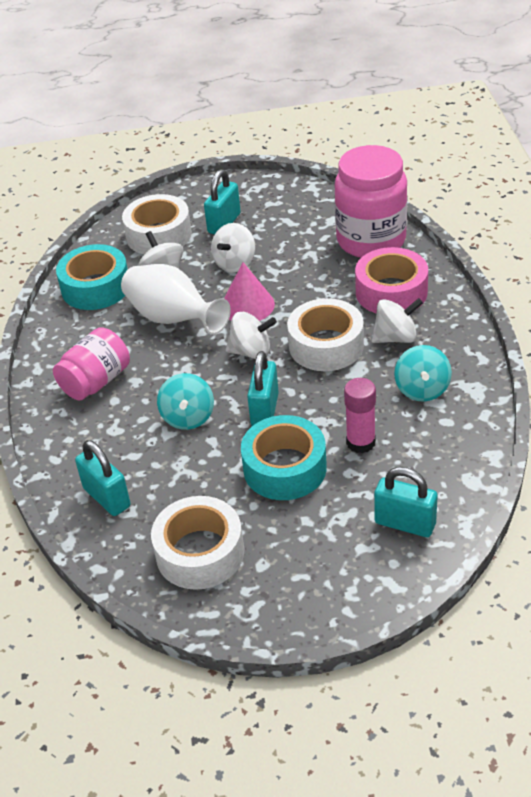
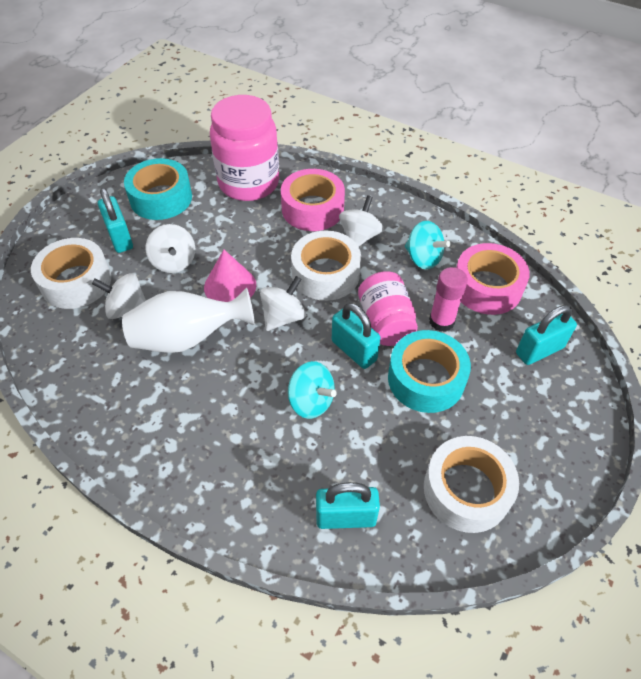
camera: 55 degrees left, 10 degrees up
pink jar [53,327,130,401] -> pink jar moved to [358,271,418,346]
turquoise tape [56,244,128,310] -> turquoise tape moved to [124,158,192,220]
none -> pink tape [456,243,530,315]

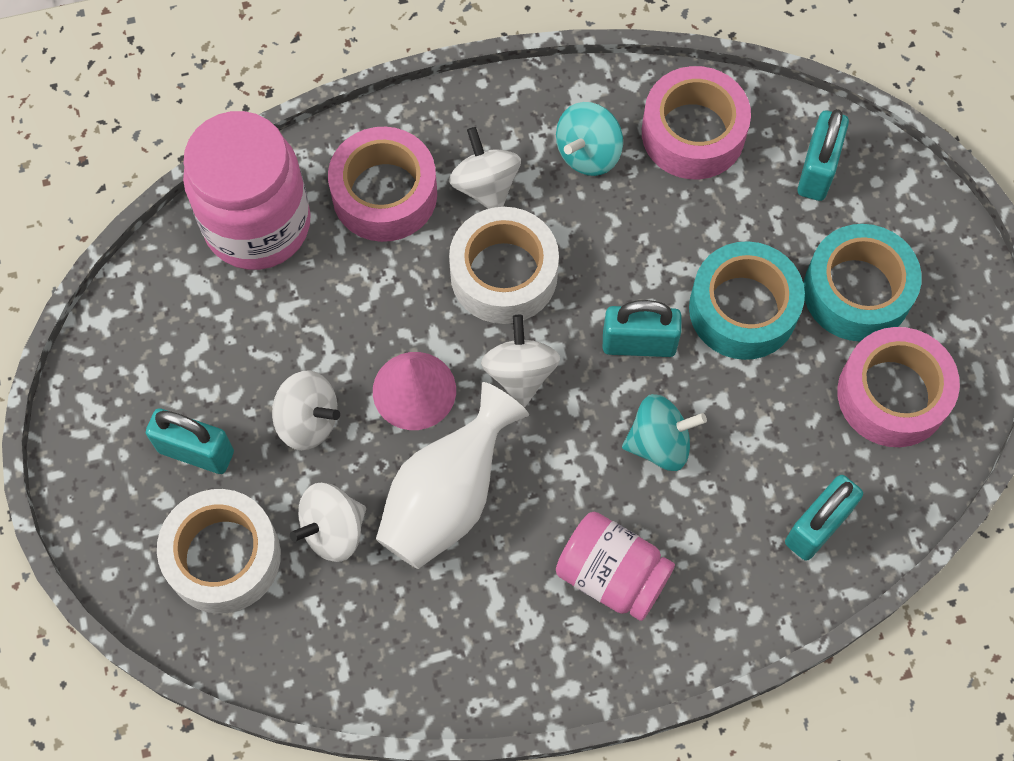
camera: 45 degrees left, 15 degrees up
turquoise tape [124,158,192,220] -> turquoise tape moved to [804,224,922,342]
pink jar [358,271,418,346] -> pink jar moved to [556,512,675,621]
turquoise spinning top [405,221,451,269] -> turquoise spinning top turned 135 degrees clockwise [556,102,623,176]
white tape [424,436,519,533] -> pink tape [837,327,960,447]
pink glue stick [429,267,468,332] -> none

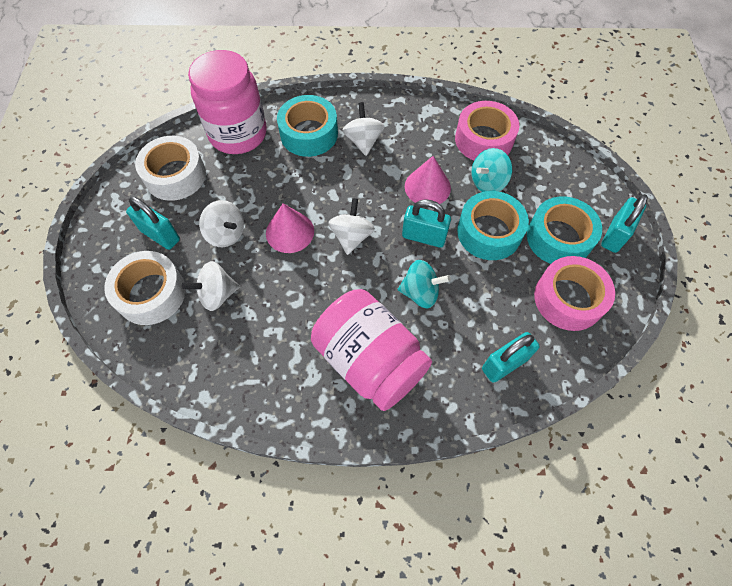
camera: 15 degrees right, 5 degrees down
pink tape [328,127,437,242] -> turquoise tape [277,95,338,157]
white vase [376,382,529,569] -> none
white tape [449,207,559,324] -> white tape moved to [135,136,206,201]
turquoise spinning top [556,102,623,176] -> turquoise spinning top moved to [471,148,512,192]
pink jar [556,512,675,621] -> pink jar [311,289,432,411], size x1.58
turquoise padlock [797,109,849,201] -> turquoise padlock moved to [601,194,648,253]
none -> pink cone [405,156,451,204]

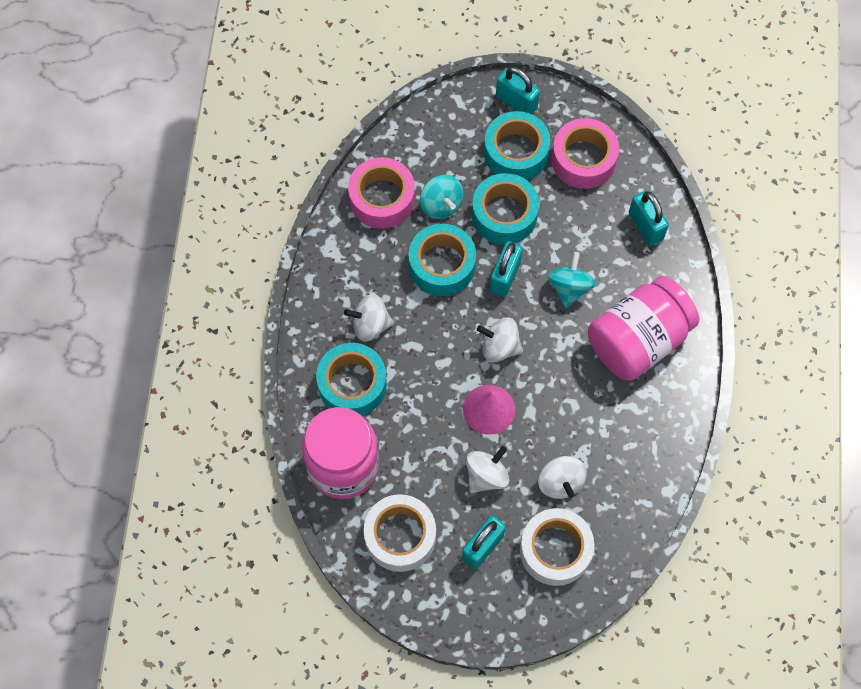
camera: 85 degrees left, 5 degrees up
pink cone [405,156,451,204] -> turquoise tape [408,224,476,296]

